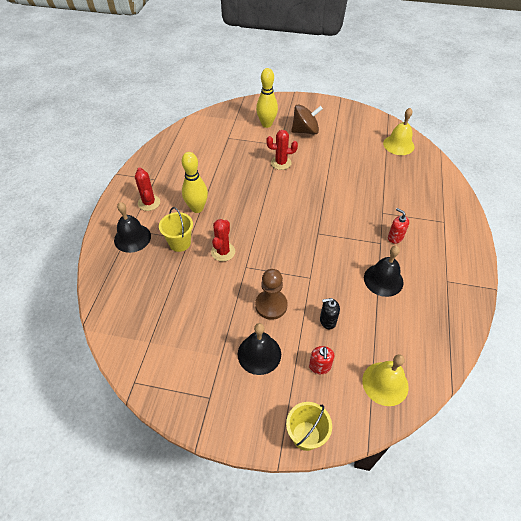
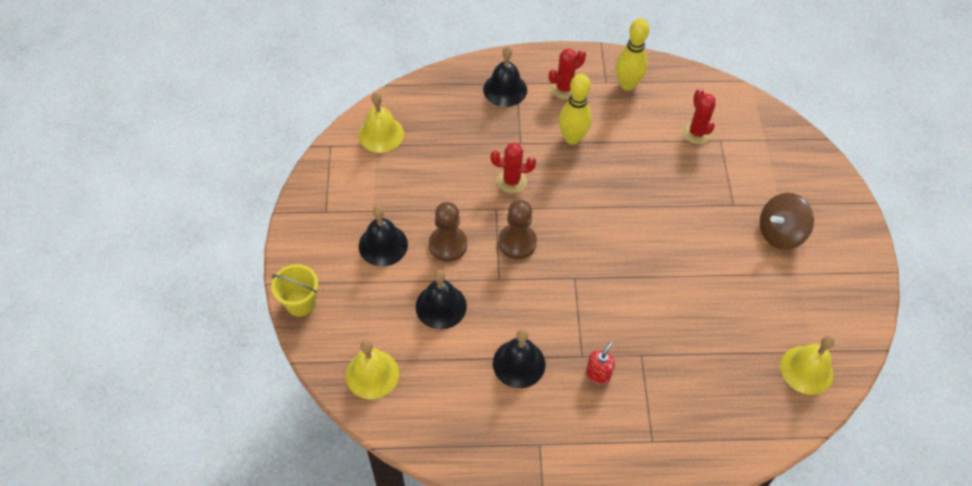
camera: 75 degrees right, 5 degrees up
yellow bucket [159,207,193,252] -> none
yellow bowling pin [256,68,278,128] -> yellow bowling pin moved to [616,18,649,91]
red cactus [267,130,298,170] -> red cactus moved to [682,88,716,144]
brown spinning top [291,104,323,135] -> brown spinning top turned 90 degrees clockwise [760,193,814,250]
red soap dispenser [309,346,334,374] -> none
black soap dispenser [320,298,340,329] -> black bell [416,269,467,329]
none -> yellow bell [358,92,404,153]
none -> brown pawn [498,200,537,259]

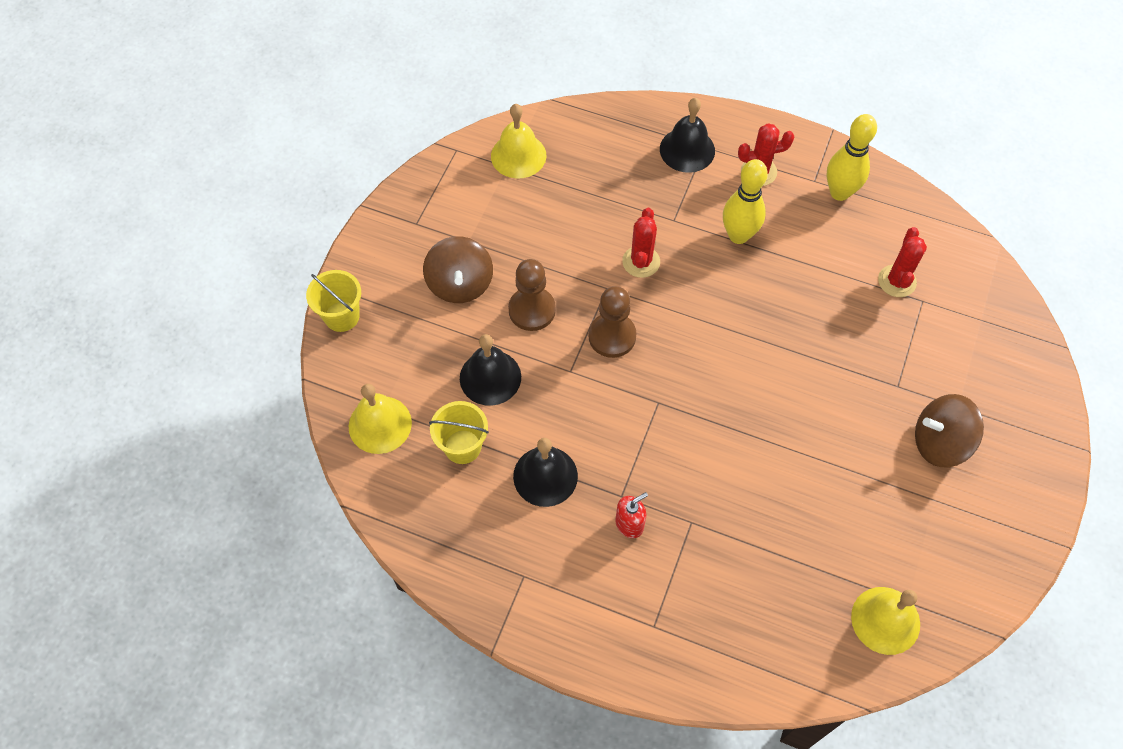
camera: 25 degrees right, 5 degrees up
black bell [359,206,408,266] -> brown spinning top [423,236,493,303]
red cactus [491,143,536,193] -> red cactus turned 75 degrees clockwise [622,208,660,278]
none -> yellow bucket [429,401,489,464]

